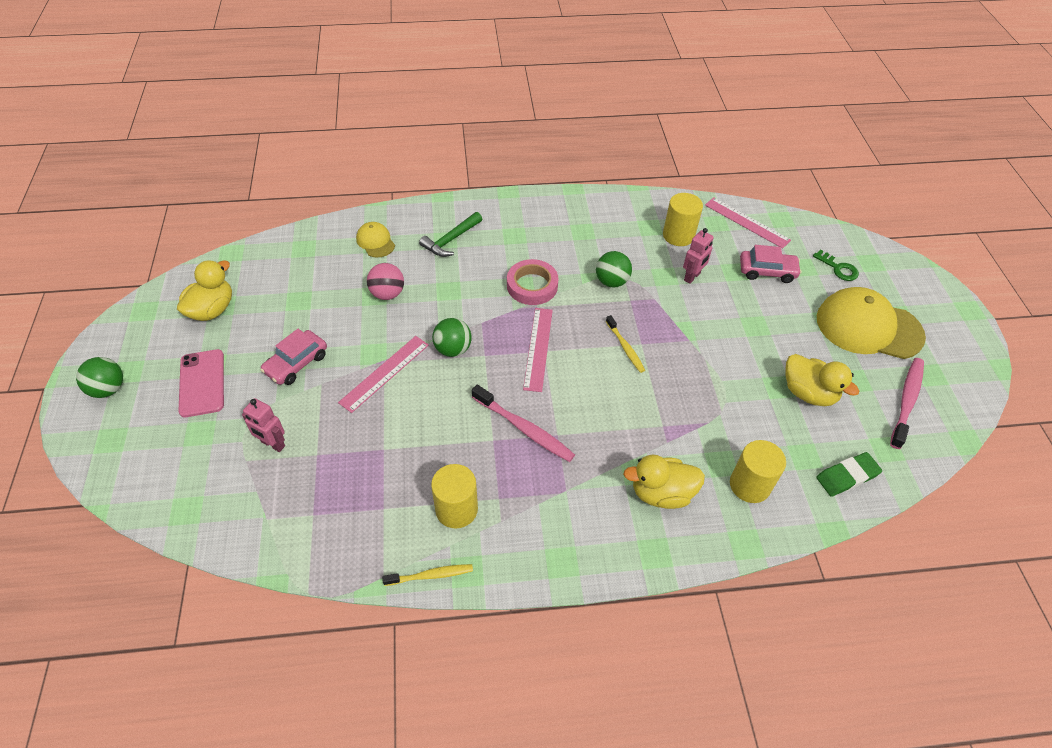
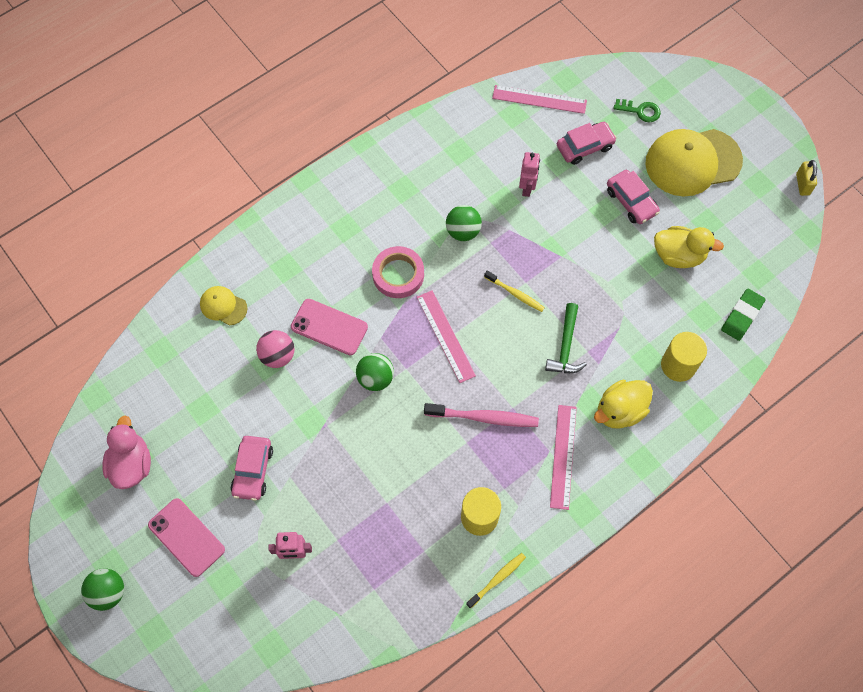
camera: 30 degrees left, 15 degrees up
yellow duck [177,260,232,321] -> pink duck [102,416,151,489]
pink ruler [338,336,429,413] -> pink ruler moved to [550,405,577,510]
green hammer [419,212,482,257] -> green hammer moved to [545,303,587,373]
yellow cylinder [663,193,703,246] -> none
pink toothbrush [890,358,924,449] -> none
none -> pink phone [291,299,368,355]
none -> pink car [607,170,660,224]
none -> yellow padlock [796,160,817,196]

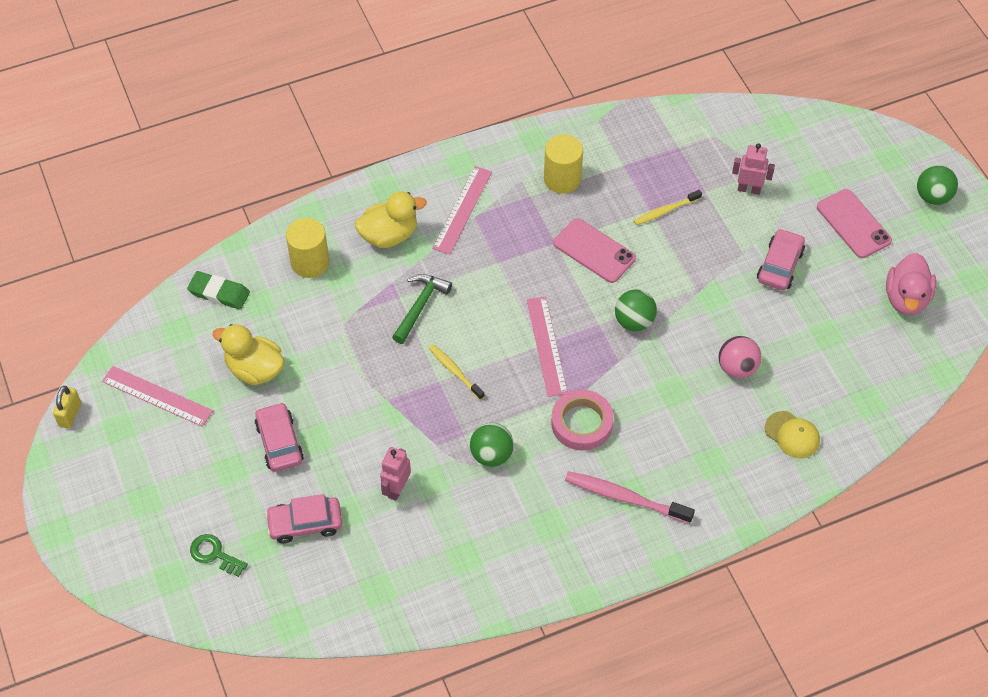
camera: 165 degrees left, 10 degrees down
pink phone [291,299,368,355] -> pink phone moved to [553,218,636,283]
pink toothbrush [424,403,539,427] -> pink toothbrush moved to [565,471,695,524]
yellow toothbrush [466,553,526,609] -> yellow toothbrush moved to [633,190,702,225]
pink ruler [492,85,587,114] -> pink ruler moved to [102,366,213,427]
yellow cap [645,129,743,196] -> none
green eraser [721,289,766,341] -> green eraser turned 60 degrees clockwise [187,271,250,310]

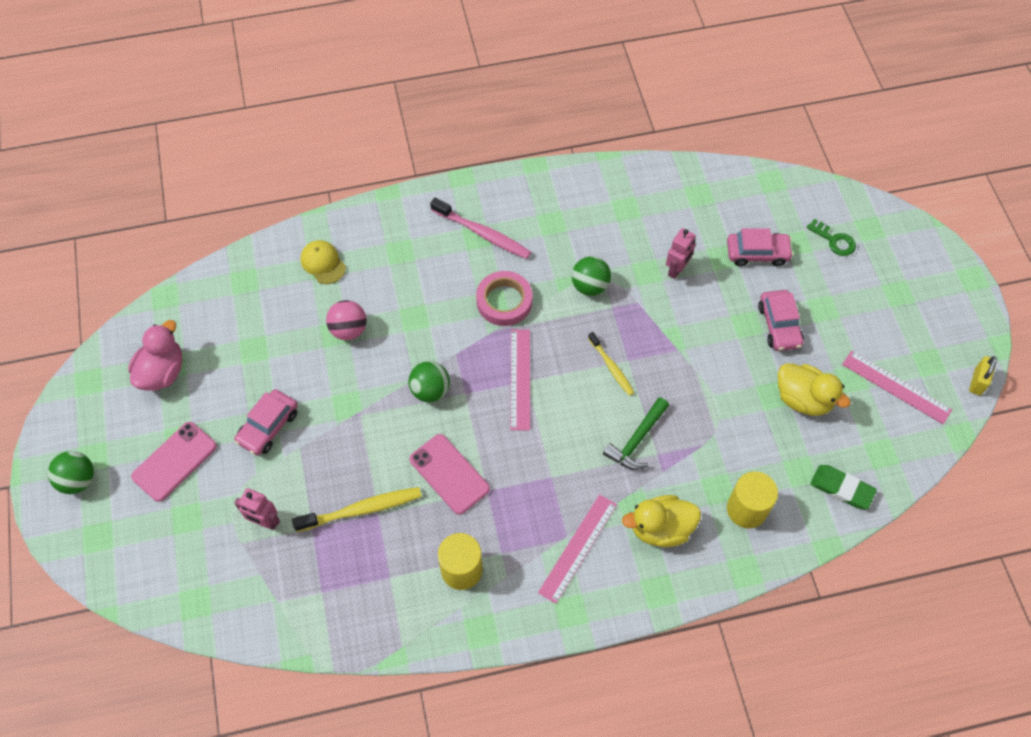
camera: 170 degrees left, 5 degrees up
yellow toothbrush [633,190,702,225] -> yellow toothbrush [292,487,422,532], size x1.59
pink phone [817,189,892,258] -> pink phone turned 60 degrees clockwise [131,422,217,502]

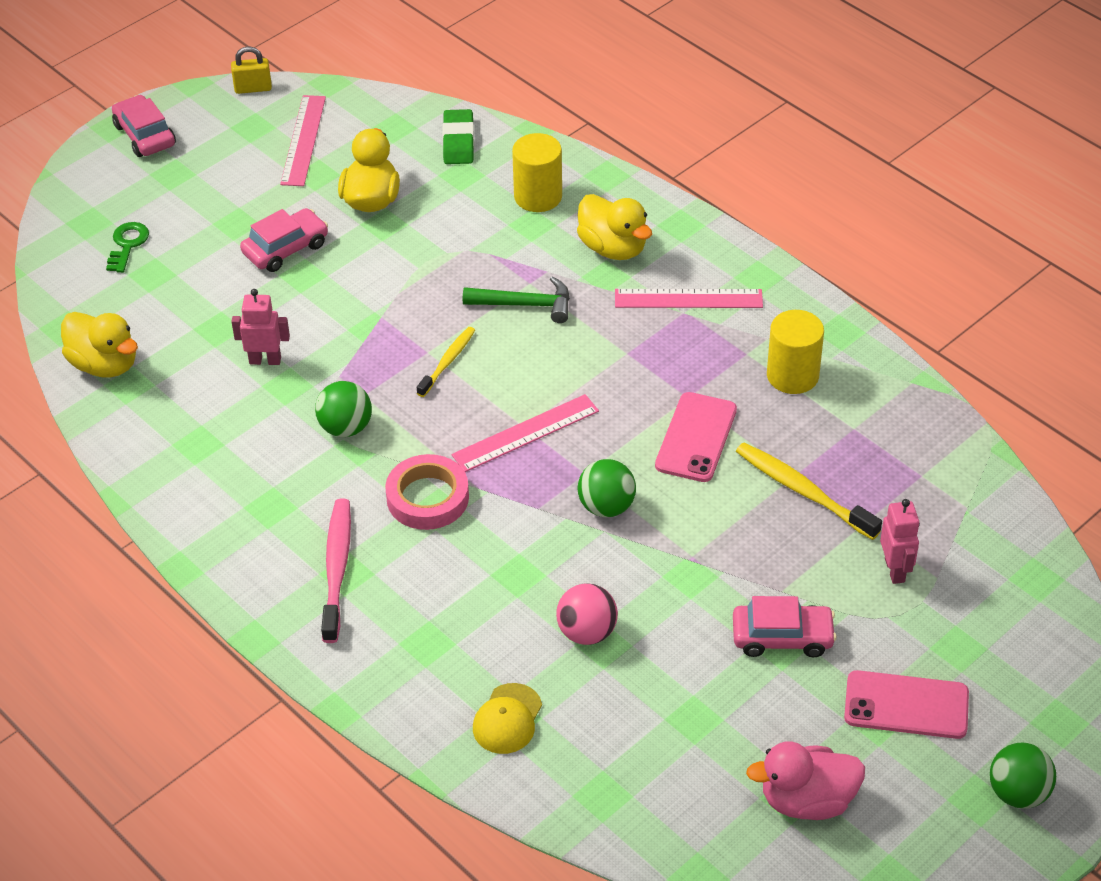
camera: 120 degrees left, 15 degrees down
pink car [727,229,793,266] -> pink car moved to [112,95,176,157]
none -> yellow duck [61,312,138,377]

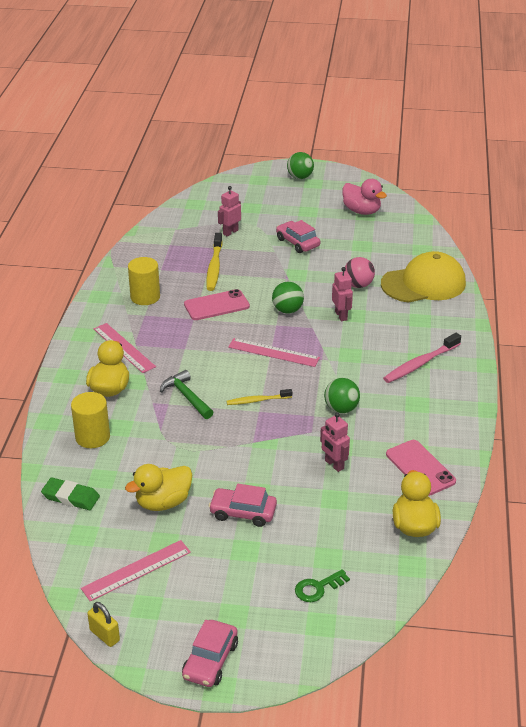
camera: 130 degrees left, 10 degrees down
pink tape [385,454,469,530] -> none
green eraser [442,109,474,164] -> green eraser turned 60 degrees clockwise [41,477,100,510]
yellow cap [473,683,542,754] -> yellow cap [381,251,466,303], size x2.09
pink phone [844,670,969,739] -> pink phone moved to [386,440,456,496]
none -> pink robot [332,267,353,321]

